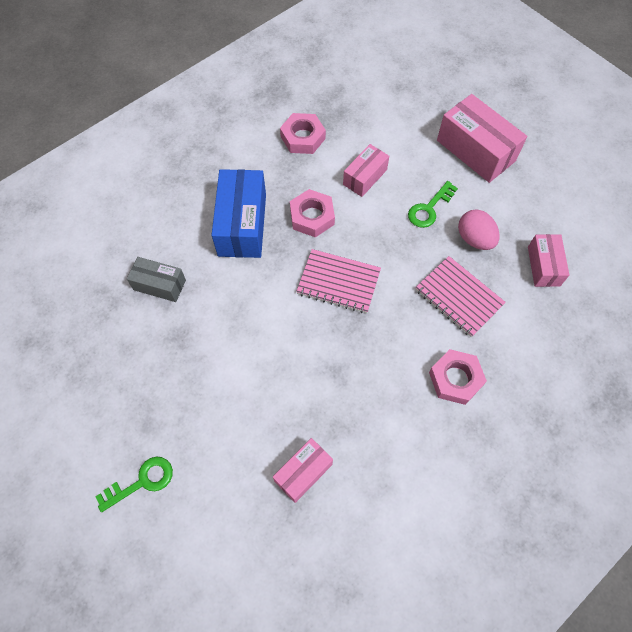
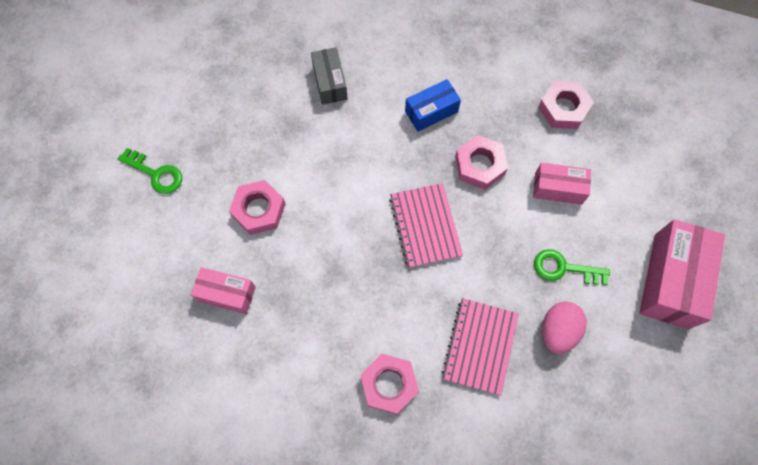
camera: 60 degrees right, 5 degrees up
blue box [212,169,266,258] -> blue box [405,79,461,132], size x0.59
pink box [528,234,569,287] -> none
none -> pink nut [229,180,285,235]

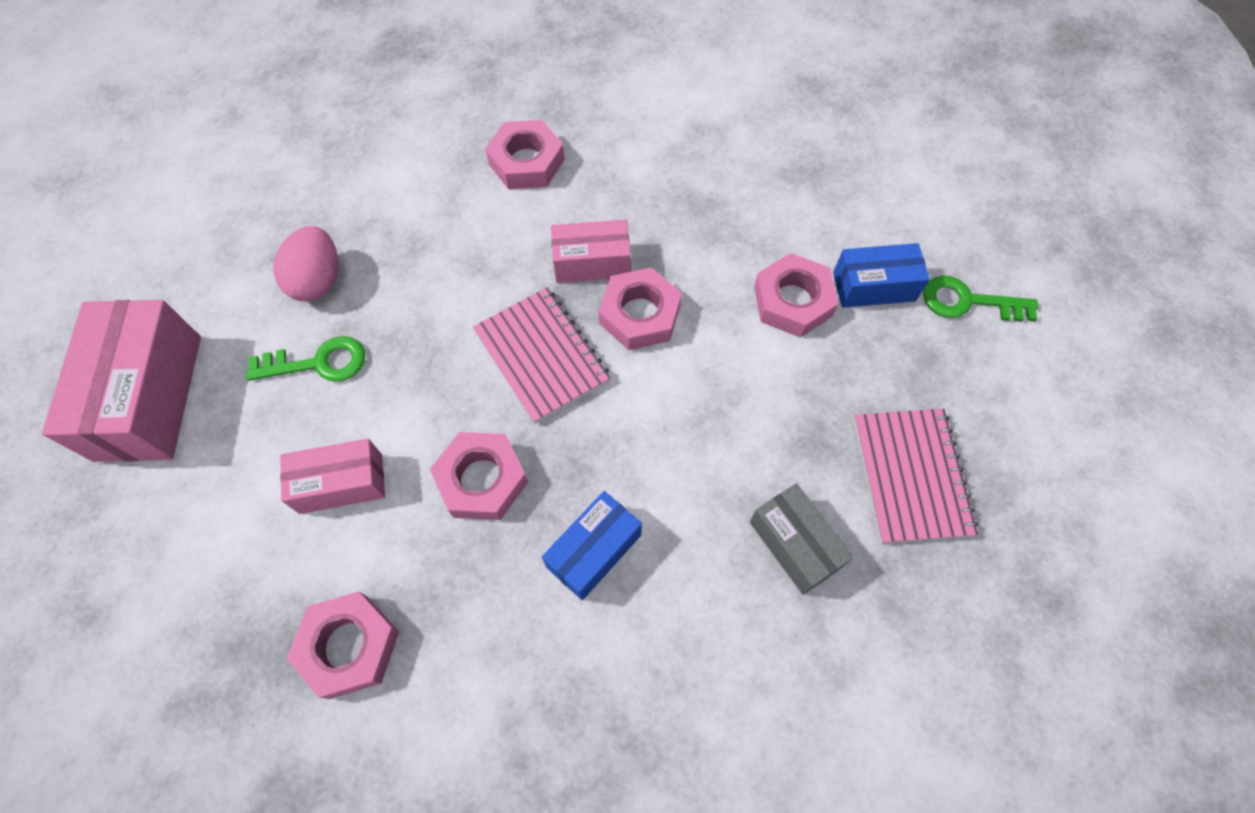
camera: 160 degrees right, 5 degrees down
pink box [191,267,256,314] -> pink box moved to [551,219,631,283]
pink notebook [442,298,519,395] -> pink notebook moved to [854,409,978,543]
none -> pink nut [598,267,682,350]
none -> blue box [833,243,930,308]

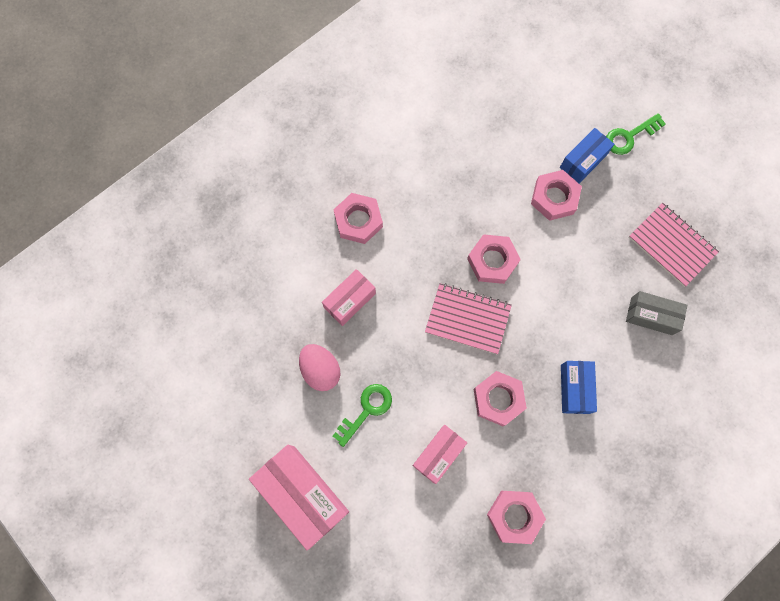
camera: 40 degrees left, 10 degrees up
pink box [551,219,631,283] -> pink box moved to [322,269,376,326]

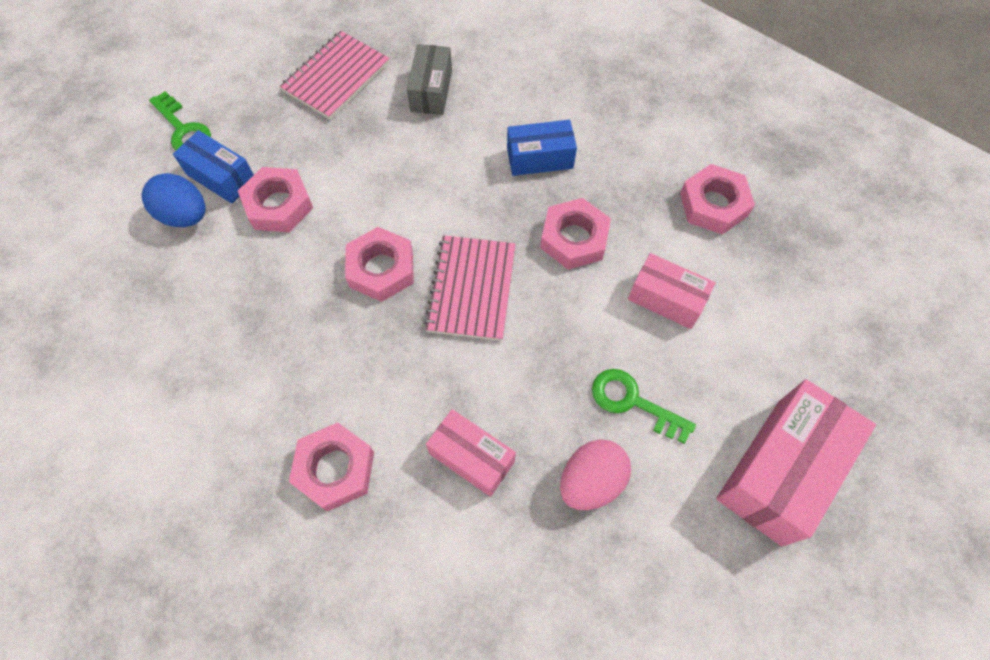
camera: 100 degrees left, 10 degrees down
none -> blue egg [142,173,205,227]

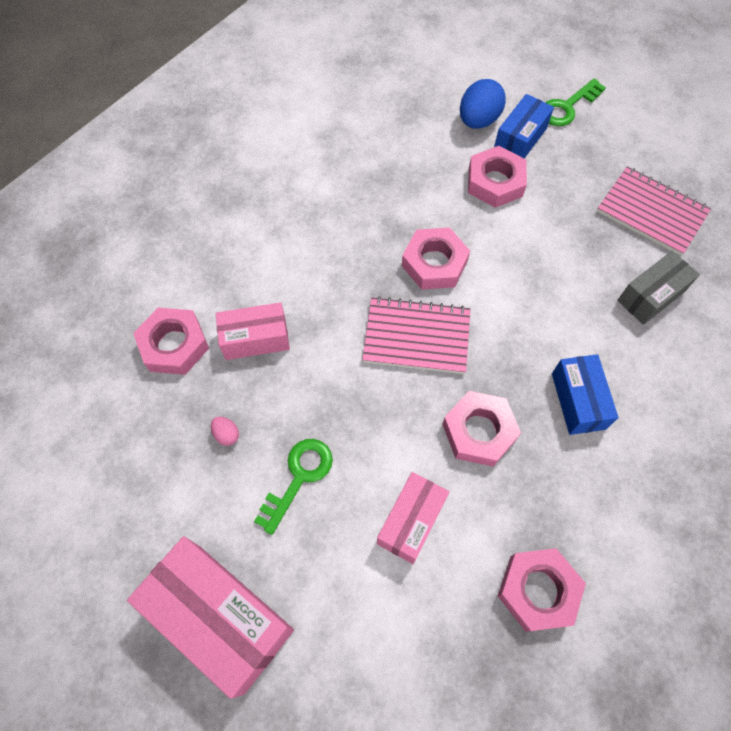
camera: 90 degrees right, 0 degrees up
pink nut [289,422,374,512] -> pink nut moved to [133,308,209,375]
grey box [407,44,452,115] -> grey box turned 45 degrees counterclockwise [617,251,700,325]
pink box [426,409,516,497] -> pink box turned 45 degrees clockwise [216,302,290,360]
pink egg [560,439,631,510] -> pink egg [211,417,239,446], size x0.47

